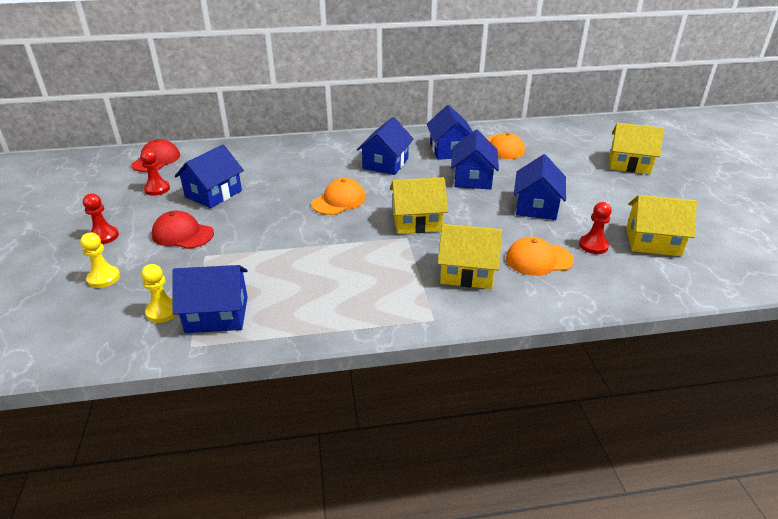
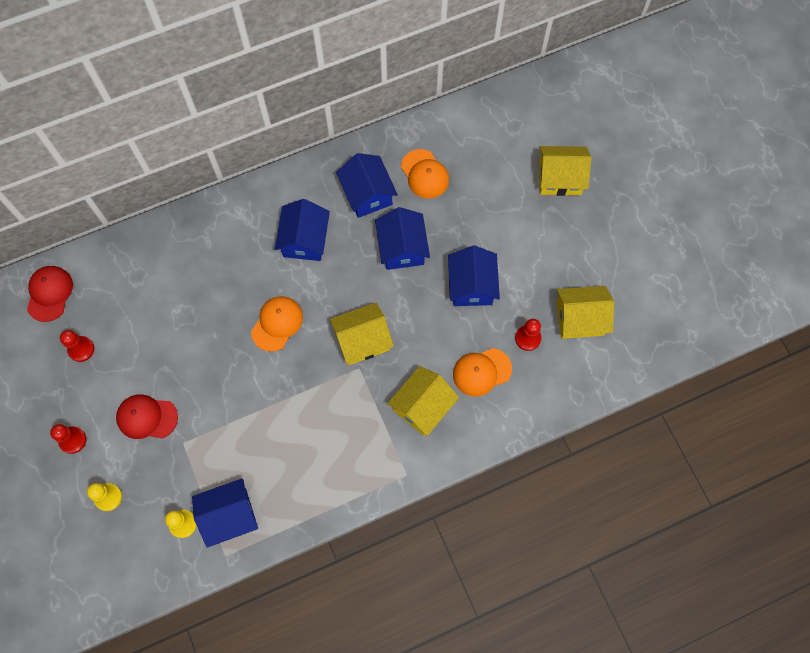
camera: 15 degrees left, 35 degrees up
blue house [175,145,244,208] -> none
yellow house [438,224,502,289] -> yellow house turned 45 degrees counterclockwise [387,366,459,436]

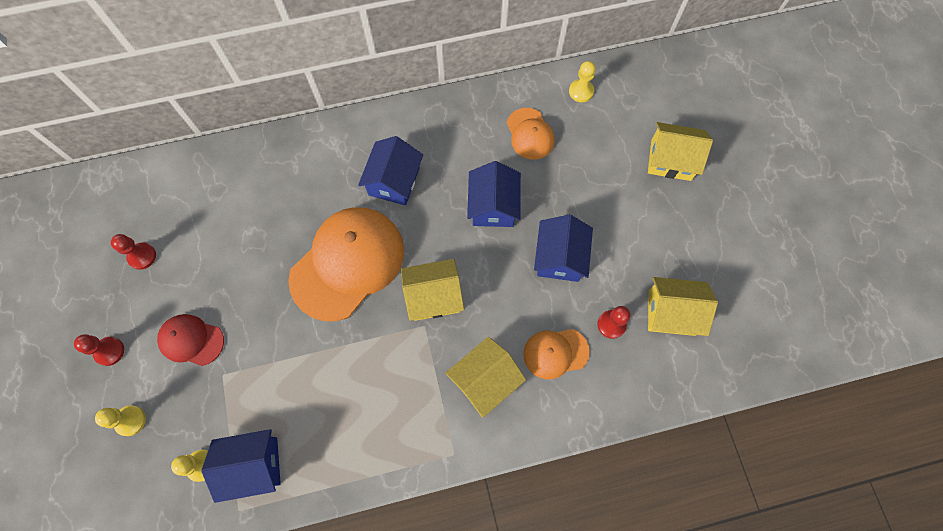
camera: 10 degrees right, 0 degrees up
red cap [27,266,73,322] -> none
orange cap [251,296,303,352] -> orange cap [288,207,404,321], size x1.98
blue house [336,153,398,218] -> none
none -> yellow pawn [569,61,596,102]

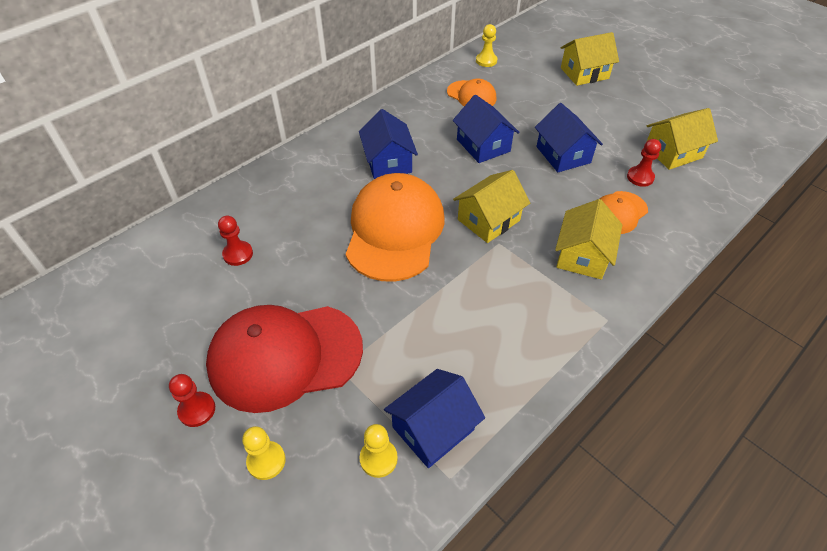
camera: 30 degrees left, 20 degrees down
red pawn [111,234,156,270] -> red pawn moved to [218,216,253,266]
red cap [157,314,224,366] -> red cap [206,305,363,413], size x1.98

